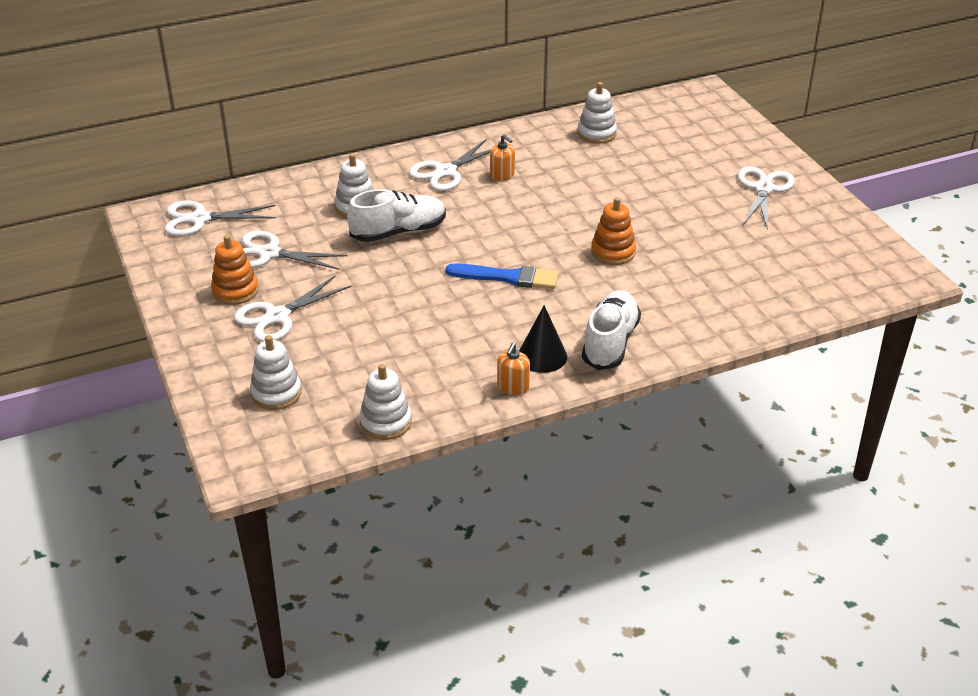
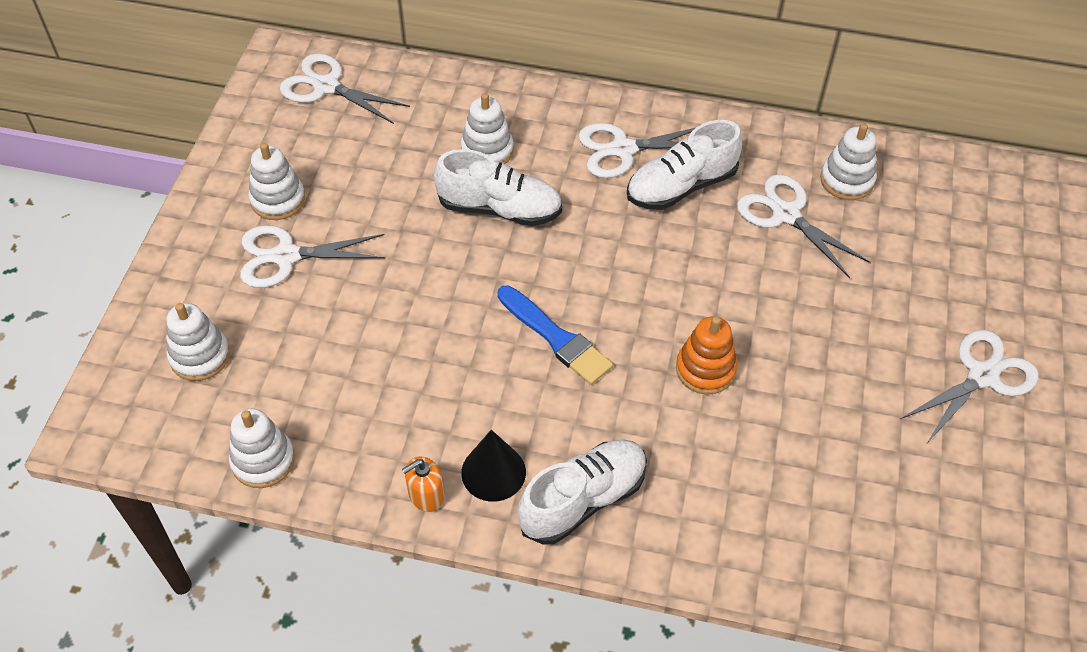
camera: 35 degrees right, 15 degrees up
orange stacking toy [211,235,259,305] -> white stacking toy [248,143,305,220]
white scissors [242,230,347,270] -> white scissors moved to [737,174,871,278]
orange soap dispenser [490,134,515,181] -> white shoe [627,120,742,210]

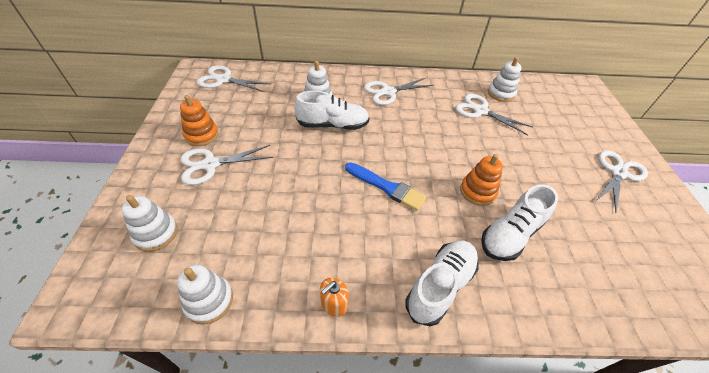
camera: 15 degrees left, 5 degrees down
white stacking toy [248,143,305,220] -> orange stacking toy [180,95,219,146]
black cone [461,430,526,502] -> none
white shoe [627,120,742,210] -> white shoe moved to [481,184,558,261]

